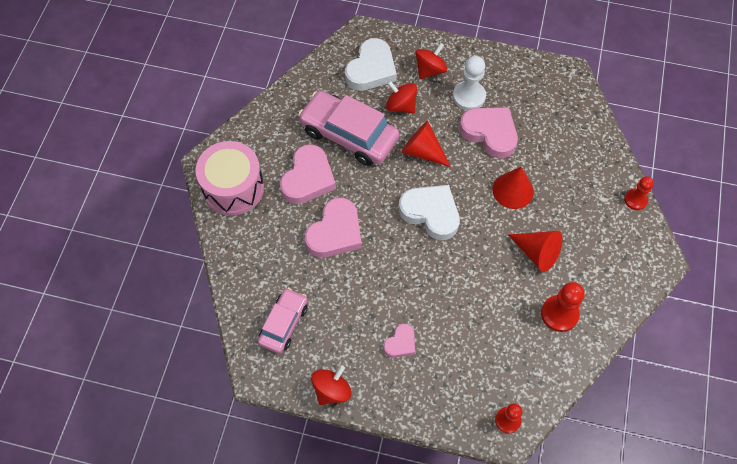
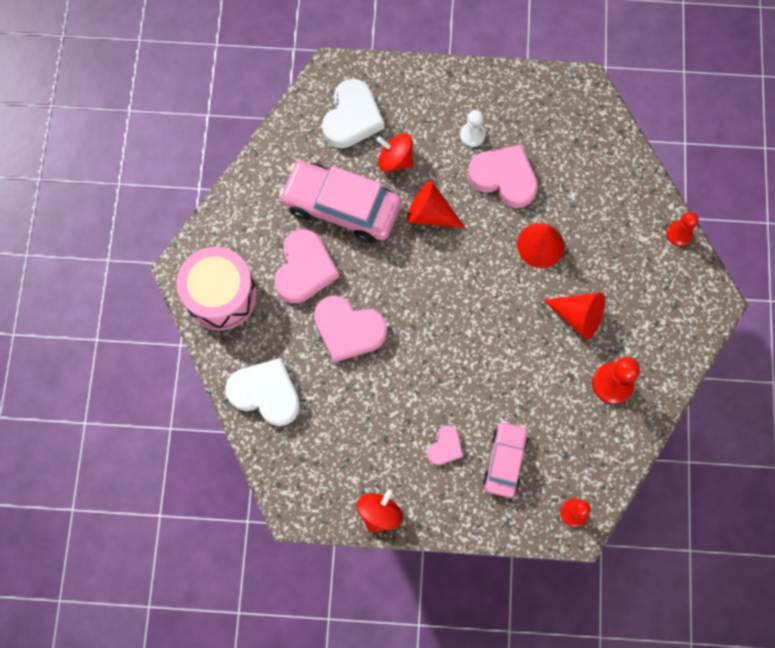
camera: 10 degrees left, 10 degrees up
pink car [258,288,308,354] -> pink car moved to [483,421,529,498]
pink heart [305,198,362,258] -> pink heart turned 90 degrees clockwise [314,295,387,362]
white heart [399,185,460,240] -> white heart moved to [225,358,300,426]
red spinning top [415,43,447,79] -> none
white pawn [453,56,486,110] -> white pawn [460,110,485,147], size x0.65

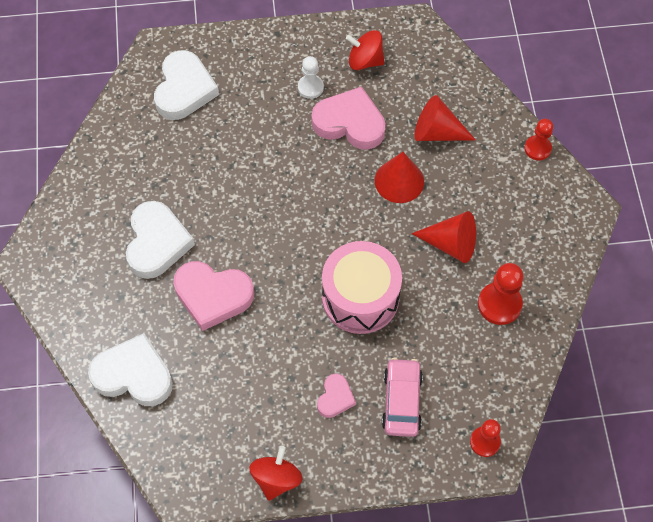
camera: 10 degrees left, 10 degrees down
pink drum [176,247,257,330] -> pink drum moved to [322,241,402,334]
pink heart [274,229,339,303] -> white heart [126,201,195,279]
pink car [279,161,402,243] -> none
red spinning top [377,133,413,172] -> red spinning top moved to [346,30,384,70]
red cone [407,180,465,228] -> red cone moved to [414,95,476,141]

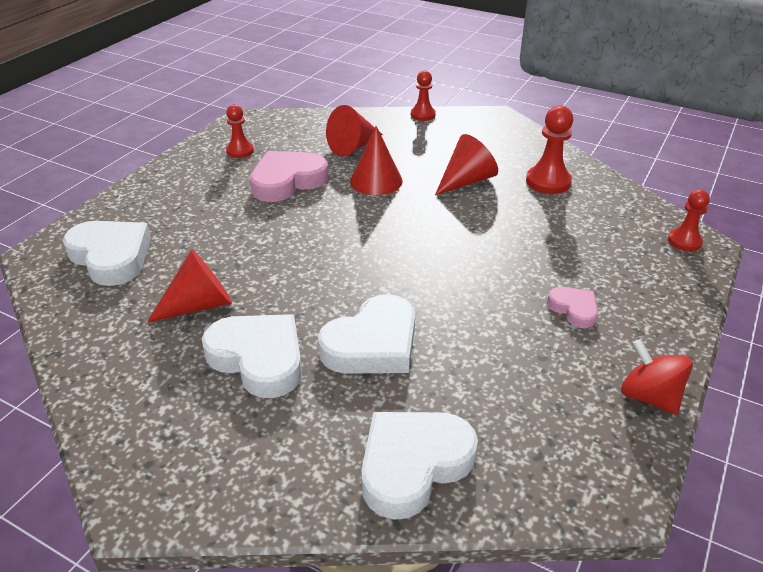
camera: 55 degrees left, 25 degrees down
pink heart [173,261,254,331] -> white heart [318,294,415,374]
white pawn [298,56,324,99] -> none
pink drum [322,241,402,334] -> none
red spinning top [346,30,384,70] -> red pawn [226,104,254,158]
pink car [382,358,423,437] -> none
none -> red cone [147,249,232,323]

